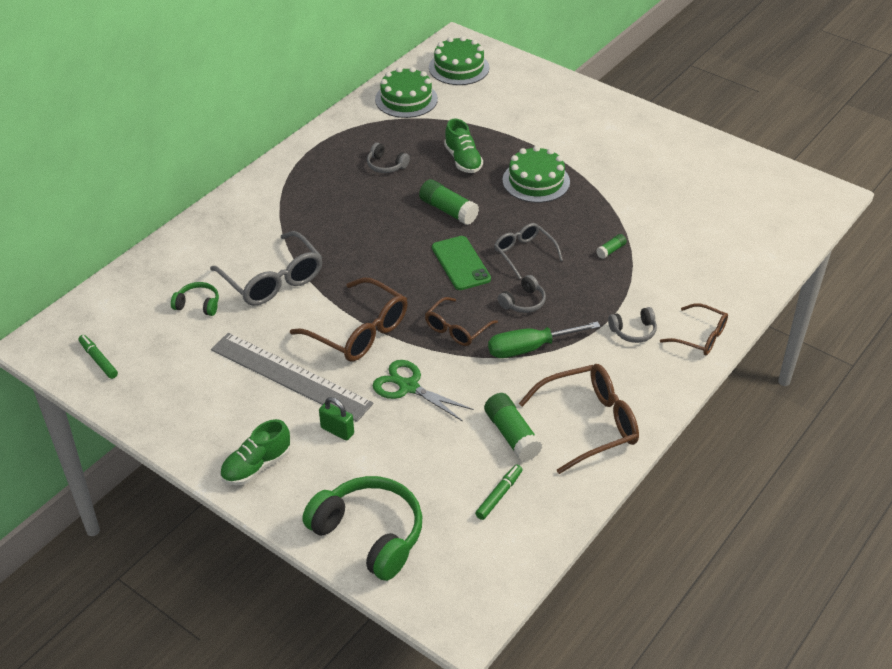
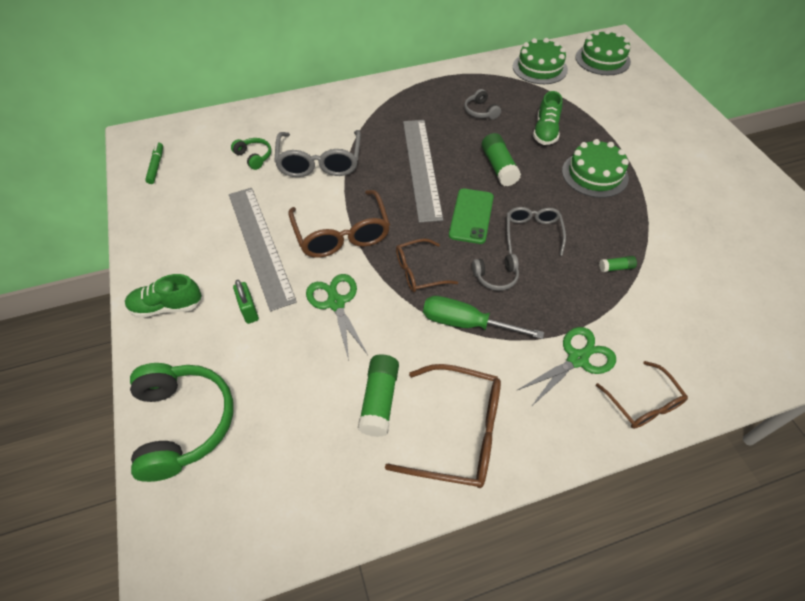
camera: 35 degrees right, 10 degrees up
green marker [475,465,522,520] -> none
grey headphones [608,307,657,343] -> green scissors [518,327,616,407]
none -> grey ruler [403,120,443,223]

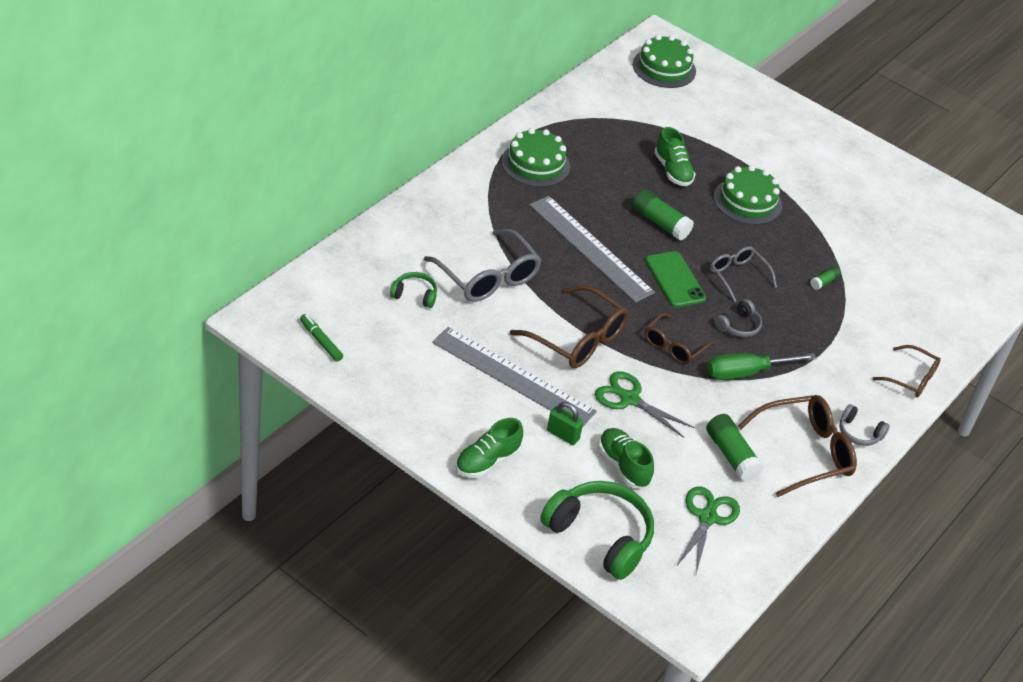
camera: 40 degrees left, 10 degrees down
grey headphones [464,89,501,119] -> grey headphones moved to [839,404,890,446]
green cake [513,38,568,84] -> green cake moved to [501,128,570,187]
green scissors [518,327,616,407] -> green scissors moved to [677,486,740,574]
none -> green shoe [598,428,654,488]

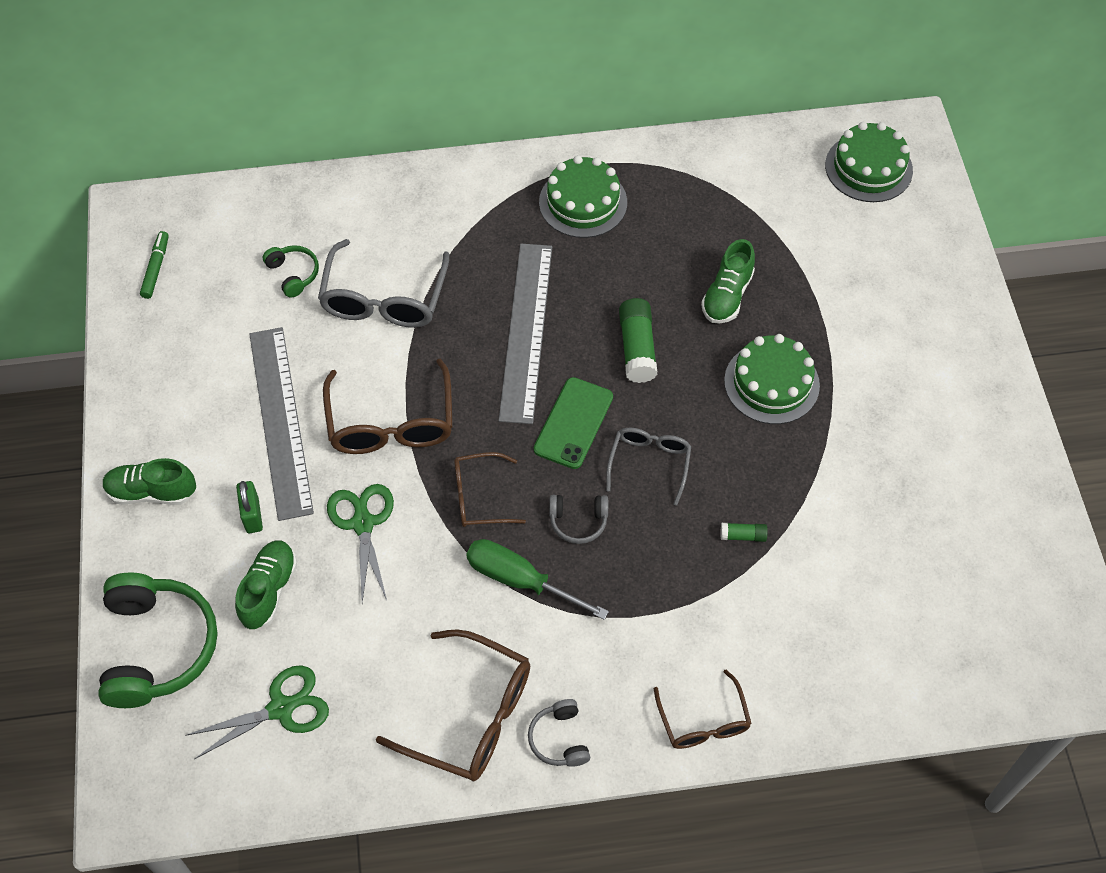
camera: 50 degrees right, 15 degrees up
green glue stick [706,414,764,482] -> none

